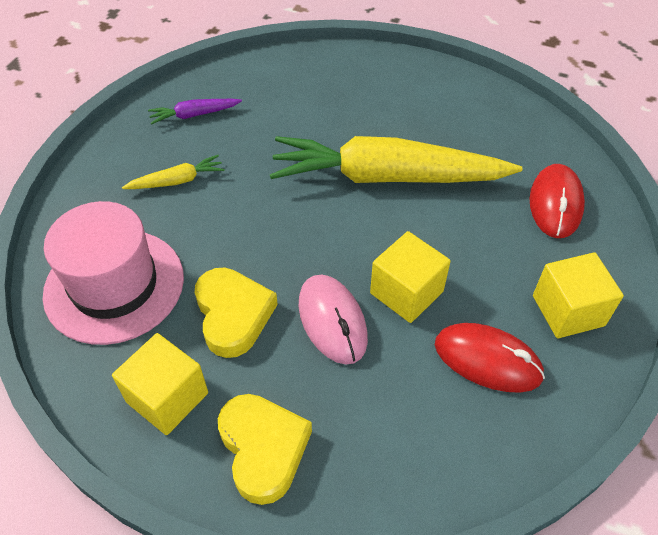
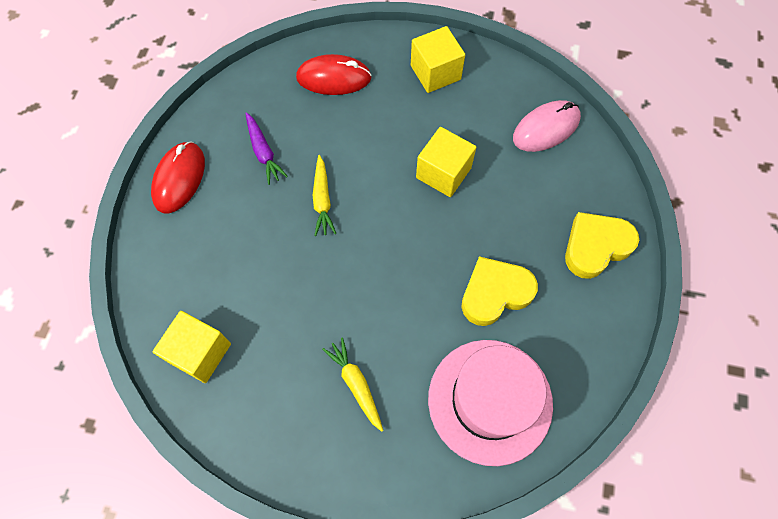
camera: 100 degrees left, 15 degrees up
yellow cube [112,333,208,435] -> yellow cube moved to [153,311,231,383]
purple carrot [148,99,242,125] -> purple carrot moved to [245,112,288,185]
yellow carrot [270,136,522,183] -> yellow carrot [313,155,336,236], size x0.41
pink mouse [299,275,368,365] -> pink mouse moved to [513,100,581,152]
red mouse [435,323,545,393] -> red mouse moved to [151,141,205,214]

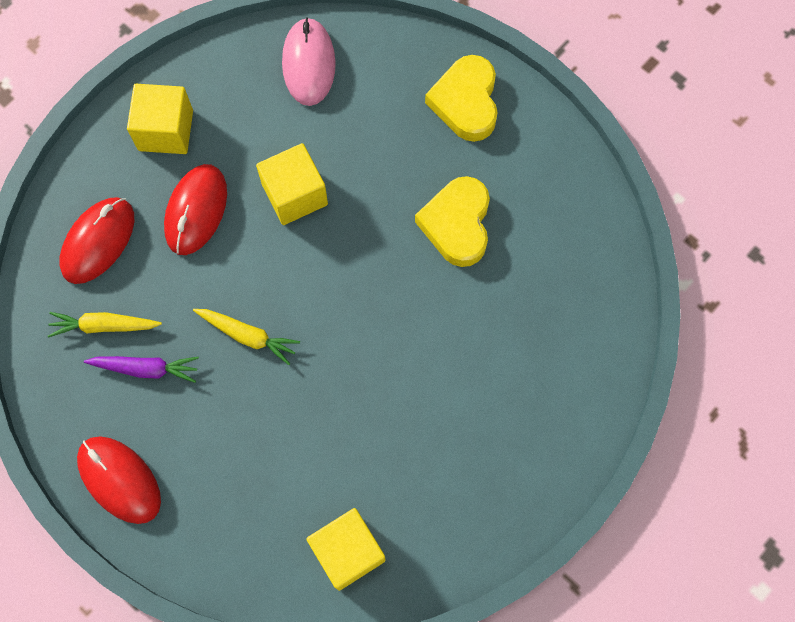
camera: 60 degrees left, 5 degrees up
yellow carrot [322,337,383,432] -> yellow carrot moved to [48,312,162,338]
pink hat [428,340,553,466] -> none
none -> red mouse [164,164,227,255]

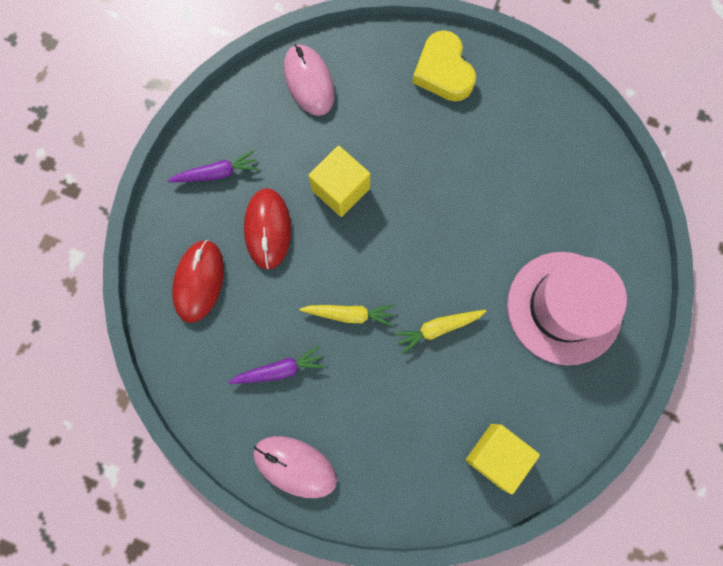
camera: 20 degrees left, 5 degrees up
yellow carrot [48,312,162,338] -> yellow carrot moved to [394,310,486,354]
red mouse [77,437,161,524] -> pink mouse [253,436,337,498]
yellow cube [127,84,193,154] -> purple carrot [167,151,259,182]
yellow heart [415,176,490,267] -> none
none -> pink hat [507,252,627,365]

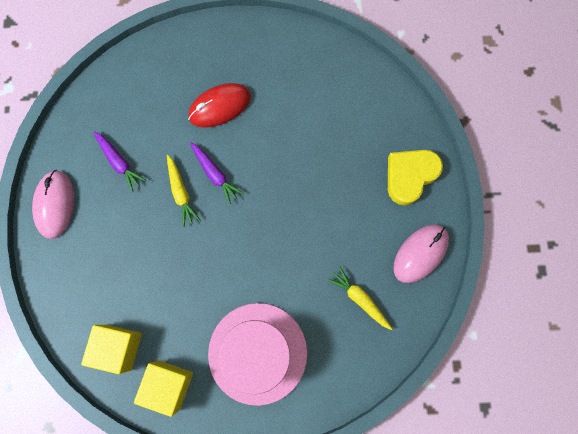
camera: 65 degrees right, 0 degrees up
purple carrot [167,151,259,182] -> purple carrot moved to [190,143,244,205]
red mouse [172,239,224,323] -> none
pink mouse [284,44,335,116] -> pink mouse moved to [393,225,449,283]
yellow cube [308,146,370,217] -> yellow cube moved to [134,360,193,417]
yellow carrot [394,310,486,354] -> yellow carrot moved to [327,266,392,330]

